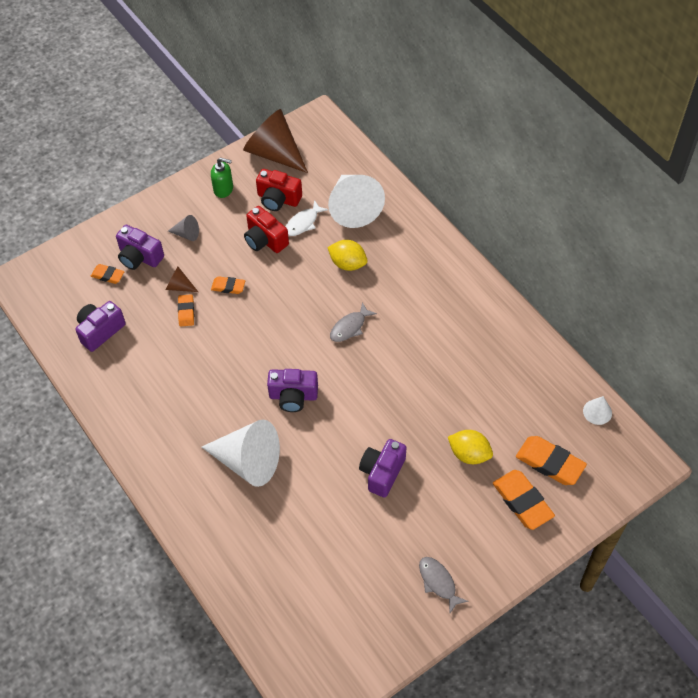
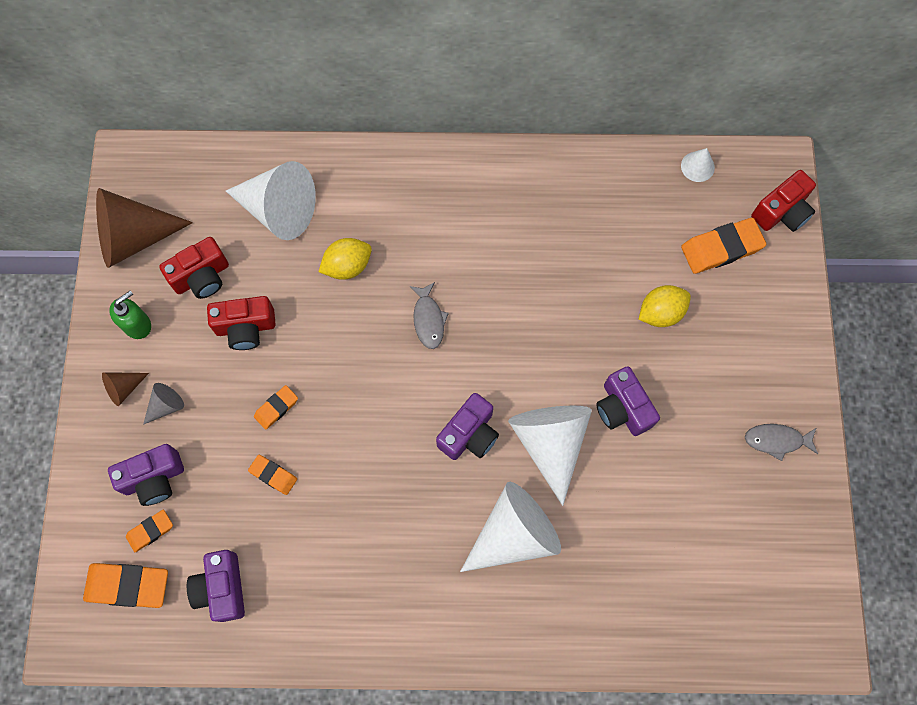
camera: 55 degrees left, 15 degrees up
brown cone [165,266,198,292] -> brown cone moved to [102,372,149,406]
white fish [286,200,328,236] -> none
orange eraser [493,470,555,530] -> orange eraser moved to [83,563,168,608]
none -> white cone [508,406,592,506]
none -> red camera [751,170,816,232]

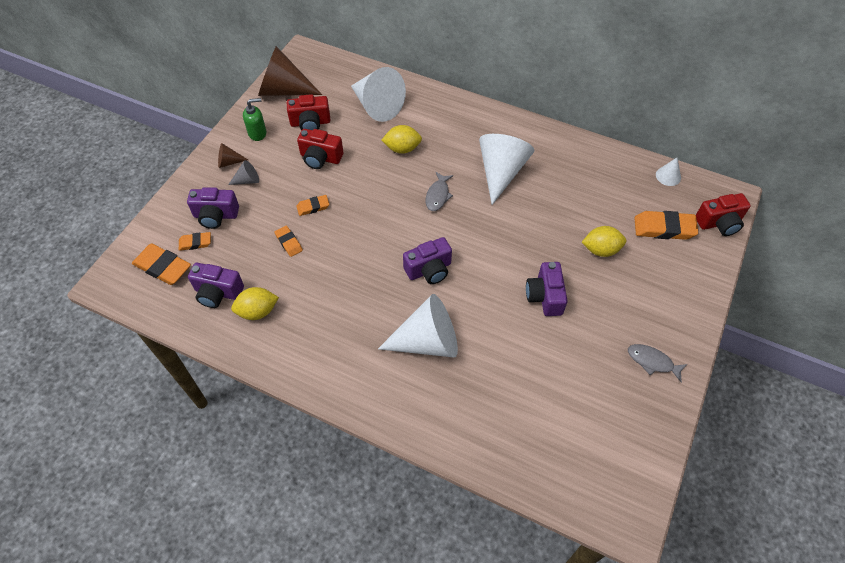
camera: 25 degrees right, 15 degrees down
purple camera [187,550,245,622] -> purple camera turned 90 degrees counterclockwise [188,263,244,308]
white cone [508,406,592,506] -> white cone moved to [479,134,534,205]
none -> yellow lemon [231,287,279,320]

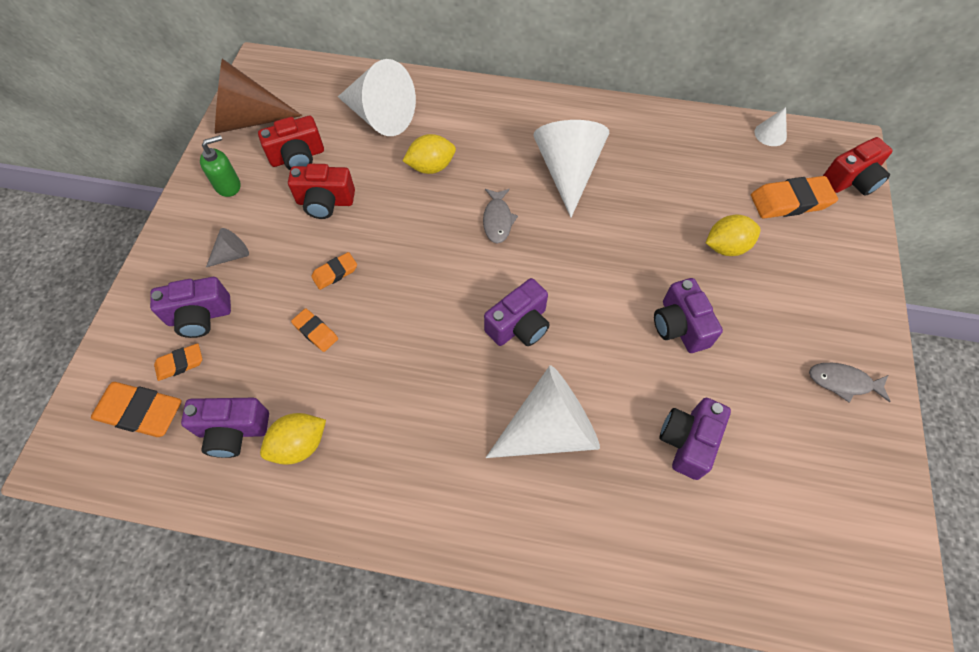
camera: 15 degrees left, 5 degrees up
brown cone [218,143,248,168] -> none
none -> purple camera [660,398,731,480]

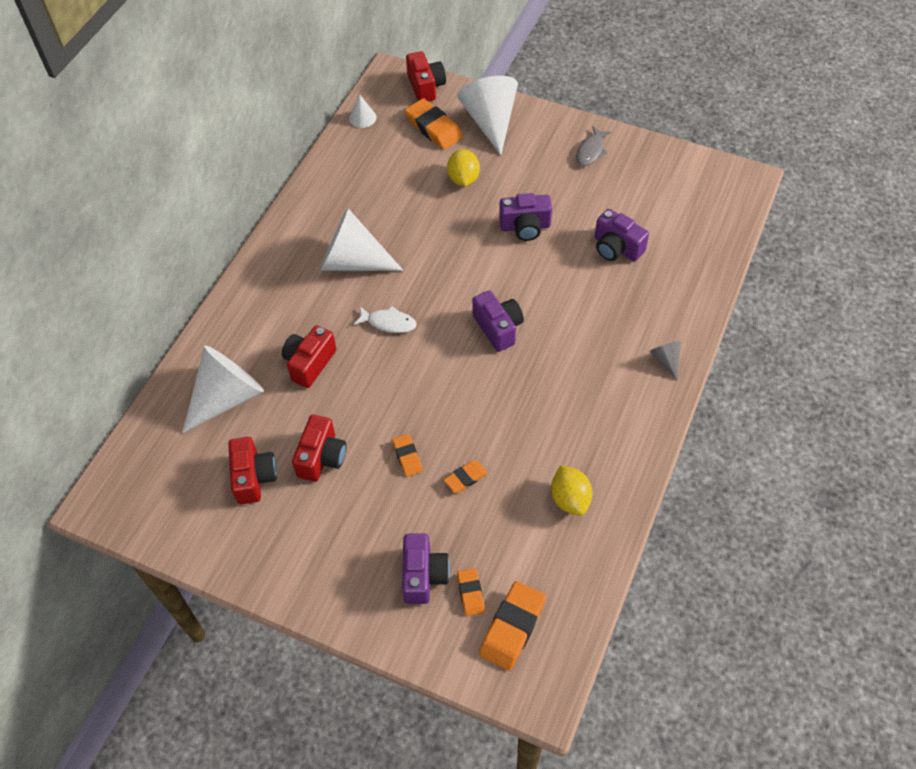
camera: 75 degrees left, 5 degrees down
purple camera [181,398,269,458] -> none
green soap dispenser [200,135,241,197] -> none
grey cone [206,228,249,267] -> grey cone moved to [650,341,681,380]
brown cone [215,59,302,134] -> none
yellow lemon [402,134,456,174] -> red camera [282,325,336,388]
grey fish [483,189,518,244] -> white fish [354,306,417,333]
white cone [486,365,600,458] -> white cone moved to [457,76,518,155]
orange eraser [751,176,838,218] -> orange eraser turned 45 degrees counterclockwise [405,98,463,150]

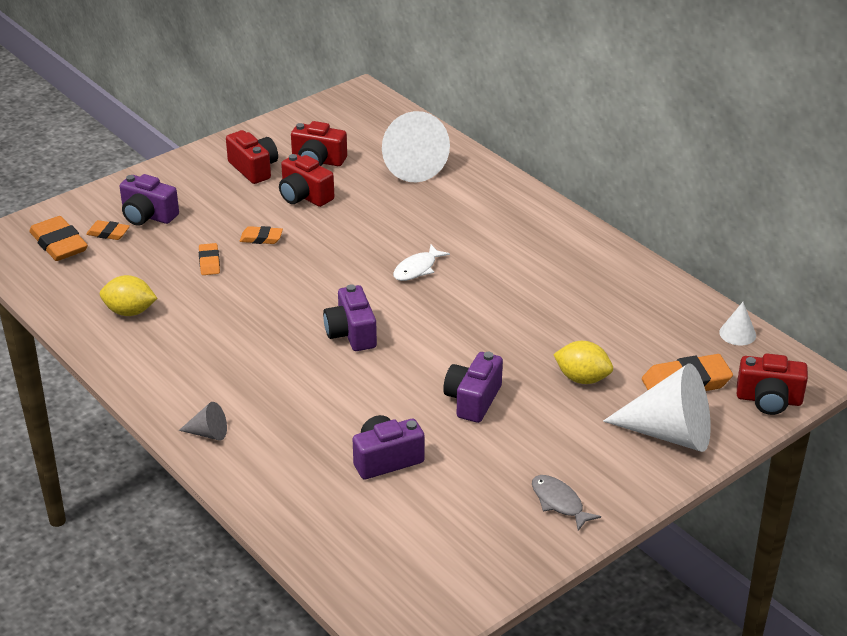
camera: 115 degrees right, 20 degrees down
red camera [282,325,336,388] -> red camera moved to [226,130,278,184]
white cone [320,208,403,271] -> none
purple camera [472,290,524,352] -> purple camera turned 75 degrees clockwise [323,284,377,351]

